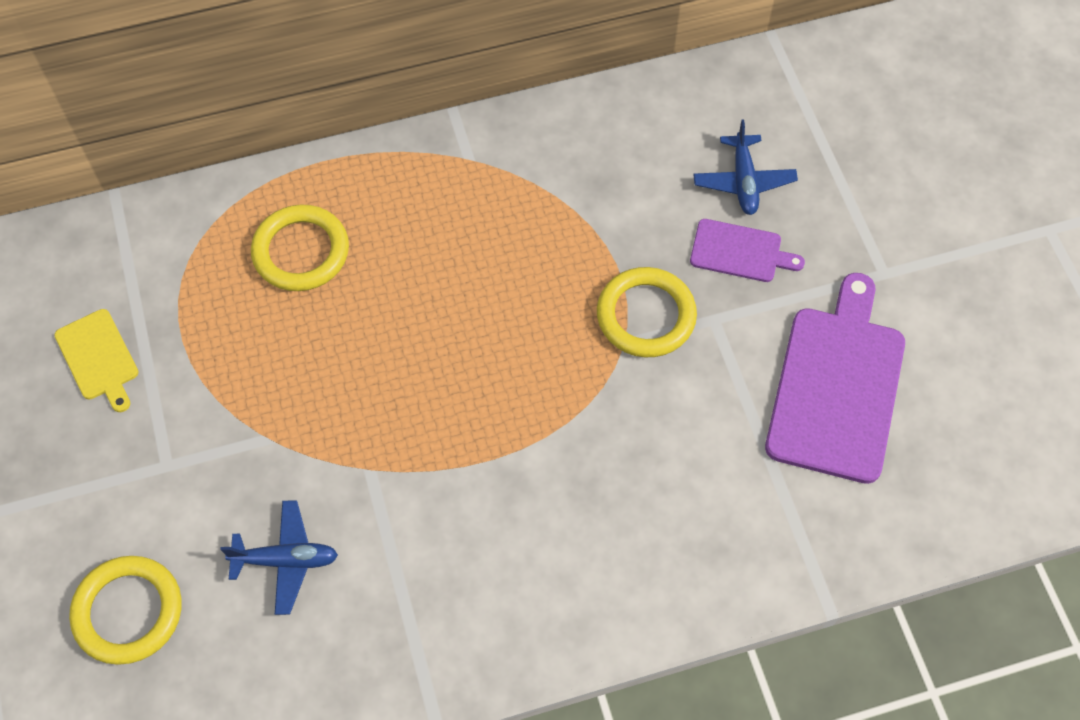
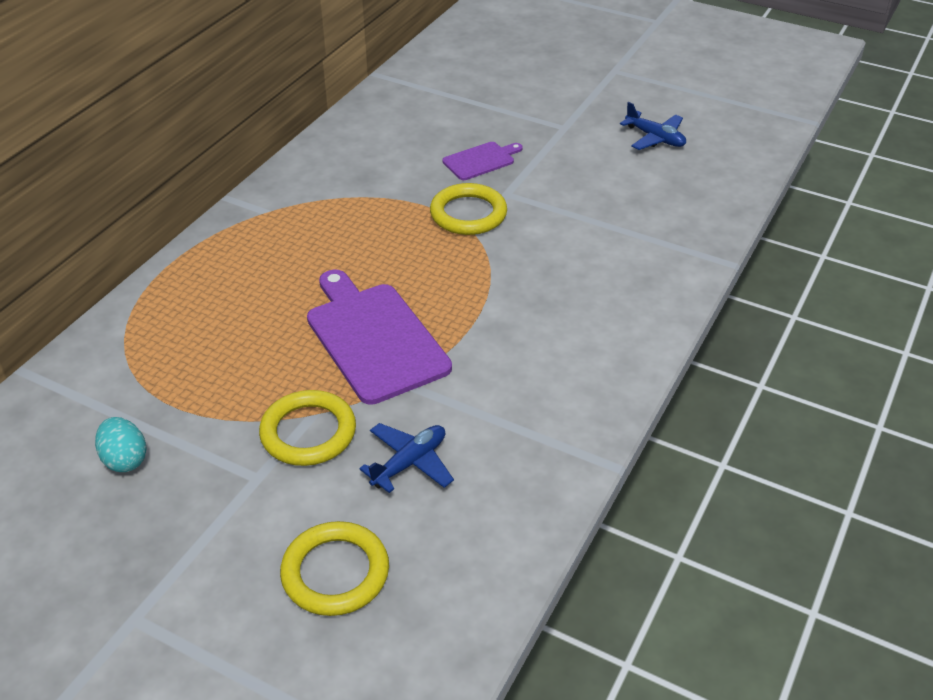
camera: 45 degrees left, 20 degrees down
yellow cutting board [54,309,139,412] -> turquoise egg [95,417,147,472]
yellow ring [251,204,349,291] -> yellow ring moved to [259,390,356,466]
blue plane [693,120,798,215] -> blue plane moved to [620,102,686,150]
purple cutting board [765,273,905,484] -> purple cutting board moved to [307,270,452,405]

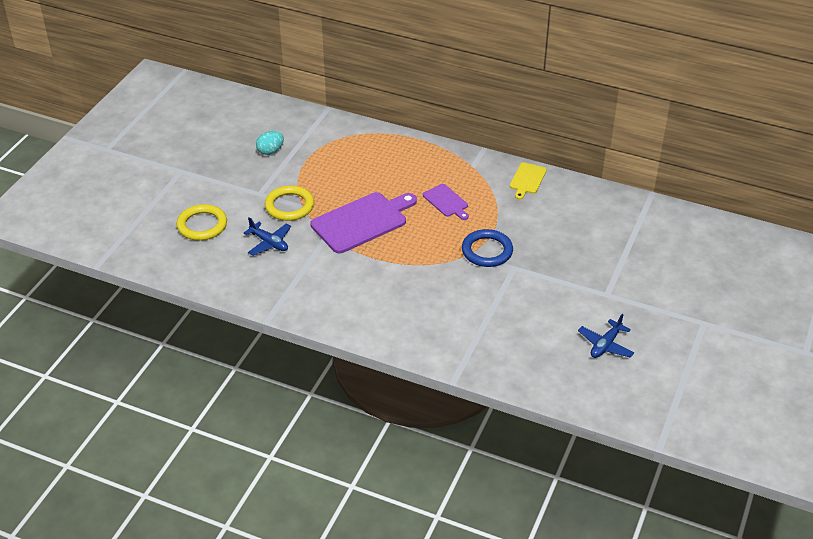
camera: 85 degrees right, 0 degrees up
yellow ring [430,183,507,235] -> blue ring [462,229,513,267]
purple cutting board [442,142,522,180] -> purple cutting board moved to [423,184,469,220]
none -> yellow cutting board [510,162,547,200]

